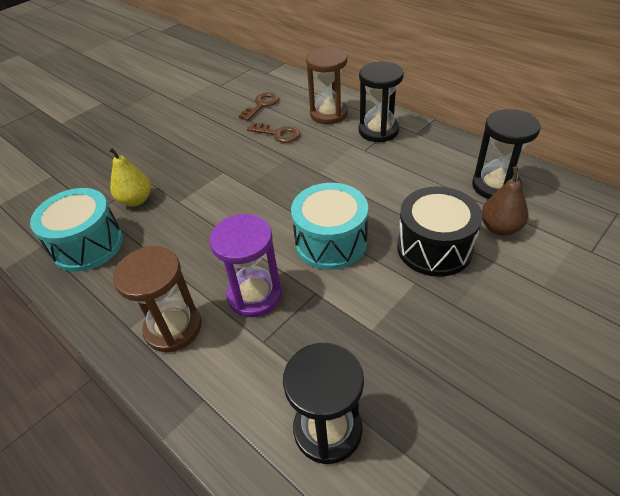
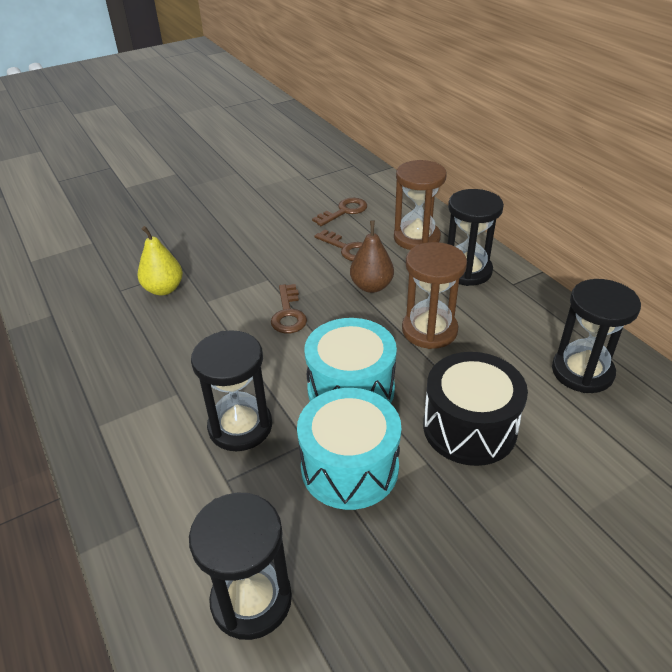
camera: 15 degrees right, 5 degrees down
turquoise drum [30,188,123,272] -> turquoise drum moved to [297,388,401,510]
brown hourglass [113,246,202,352] -> brown hourglass moved to [402,242,467,349]
purple hourglass [210,214,282,317] -> black hourglass [191,330,272,451]
brown pear [482,167,528,236] -> brown pear moved to [350,220,394,293]
none -> brown key [271,284,307,333]

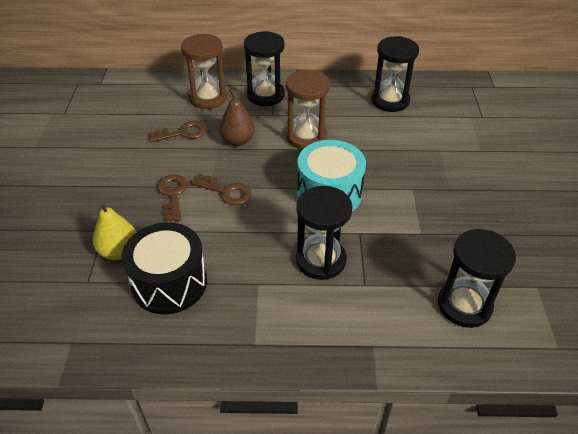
camera: 60 degrees left, 5 degrees up
turquoise drum [297,388,401,510] -> none
brown key [312,198,367,226] -> brown key moved to [157,174,188,222]
black drum [423,352,528,466] -> black drum moved to [122,222,207,314]

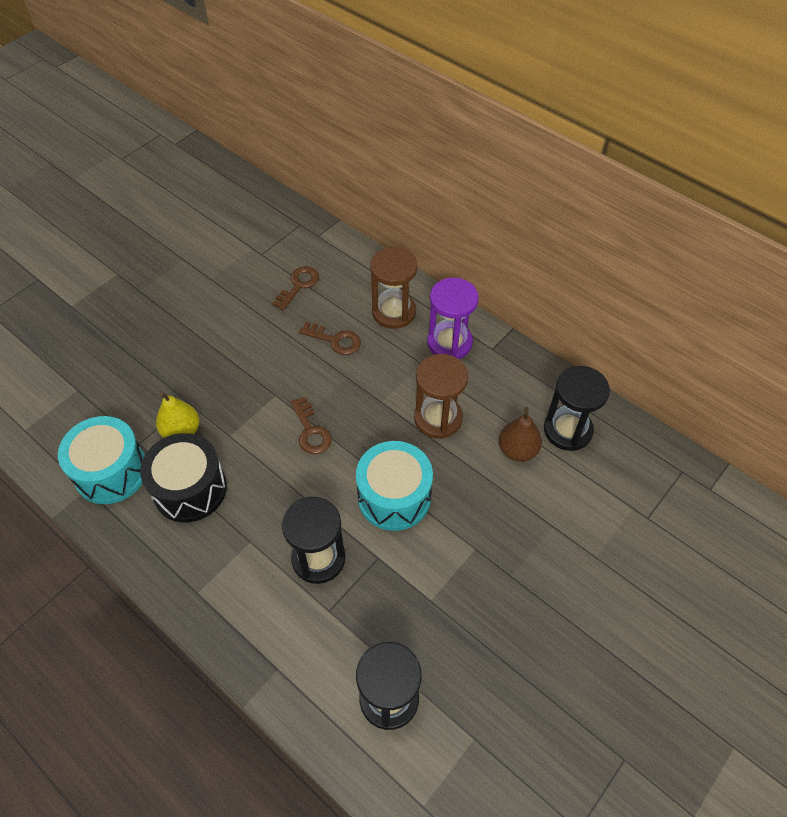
camera: 40 degrees right, 10 degrees up
brown key [157,174,188,222] -> brown key moved to [272,266,319,311]
brown pear [219,88,255,146] -> brown pear moved to [499,407,542,462]
black hourglass [244,31,285,106] -> purple hourglass [427,278,479,359]
none -> turquoise drum [58,416,145,504]

